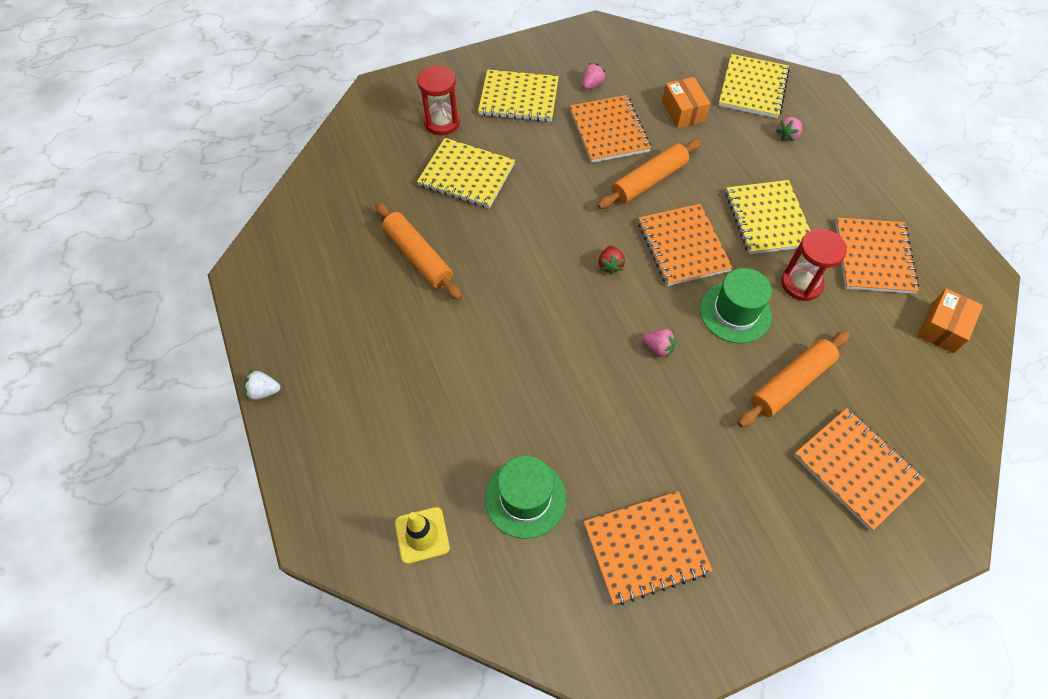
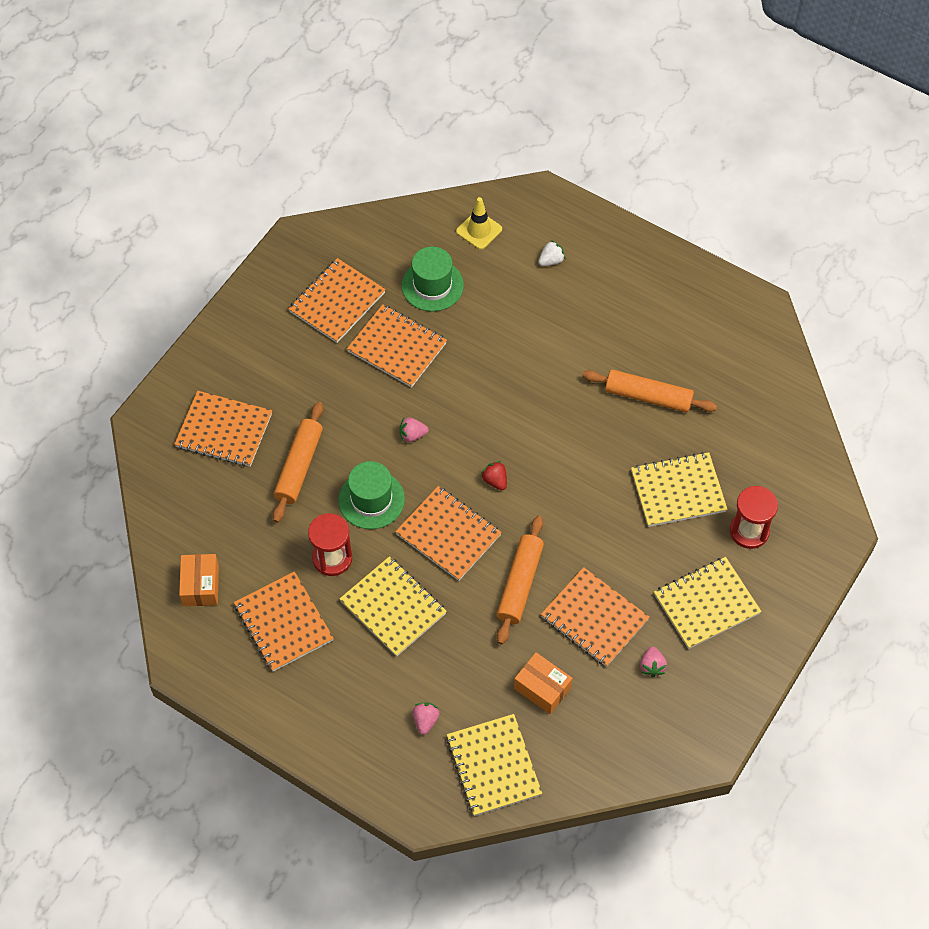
camera: 145 degrees right, 0 degrees up
white strawberry [244,370,280,400] -> white strawberry moved to [538,240,565,266]
none -> orange notebook [347,304,447,388]

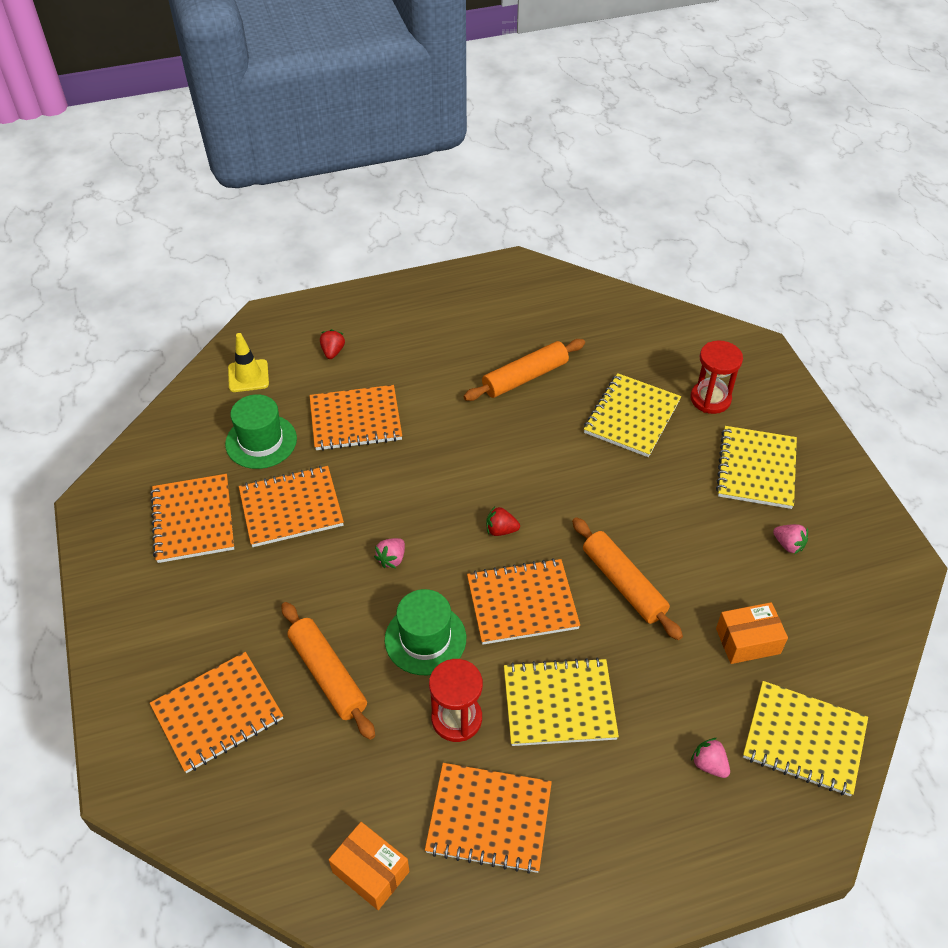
camera: 50 degrees left, 10 degrees down
white strawberry [538,240,565,266] -> red strawberry [320,329,345,359]
orange notebook [541,567,650,667] -> orange notebook moved to [309,385,402,451]

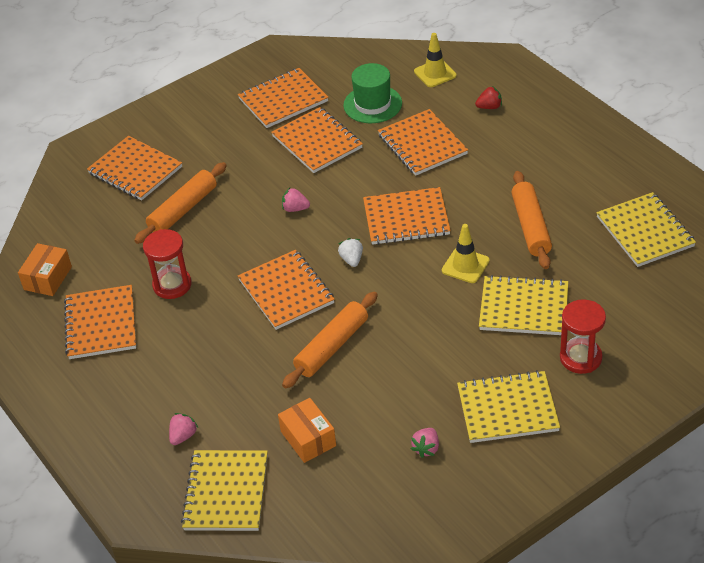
camera: 75 degrees right, 5 degrees down
green hat [385,589,466,675] -> none
orange rolling pin [464,339,585,401] -> orange rolling pin turned 45 degrees clockwise [511,171,552,269]
red strawberry [486,506,520,536] -> white strawberry [338,238,363,267]
yellow notebook [504,658,619,746] -> yellow notebook moved to [596,192,696,267]
none -> orange notebook [363,187,451,245]
none -> yellow traffic cone [442,224,490,283]

